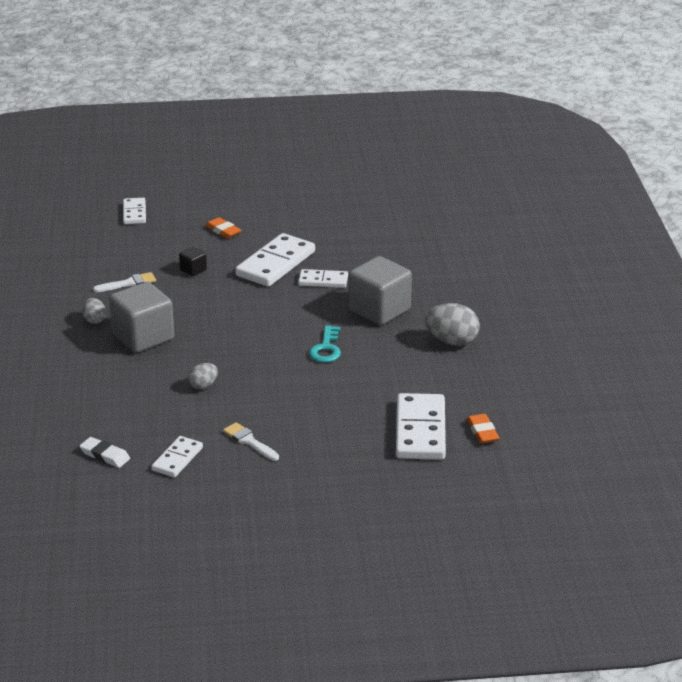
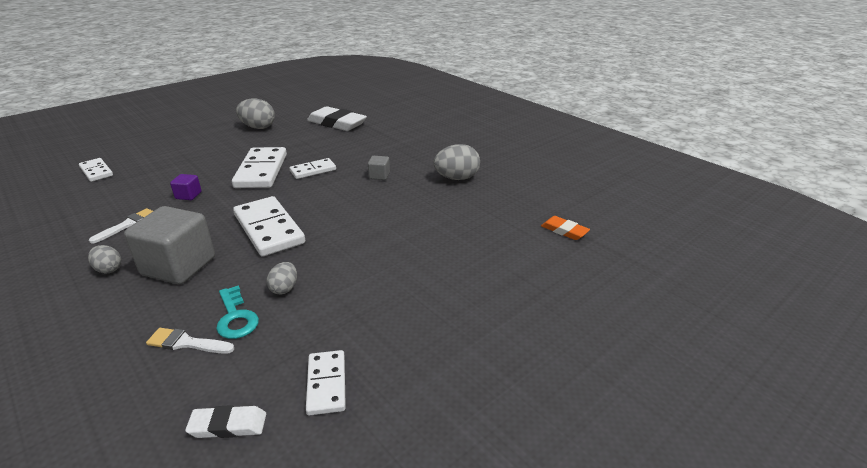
camera: 35 degrees left, 0 degrees up
black cube [179,247,207,276] -> purple cube [170,174,202,200]
orange eraser [205,217,242,239] -> none
white brush [223,422,279,461] -> white brush moved to [146,328,234,354]
turquoise key [309,325,341,363] -> turquoise key moved to [216,286,259,339]
grey cube [348,256,412,325] -> grey cube [368,156,390,180], size x0.45
white domino [396,393,446,460] -> white domino moved to [233,196,305,256]
none -> grey egg [236,98,275,129]
none -> white eraser [307,106,367,131]

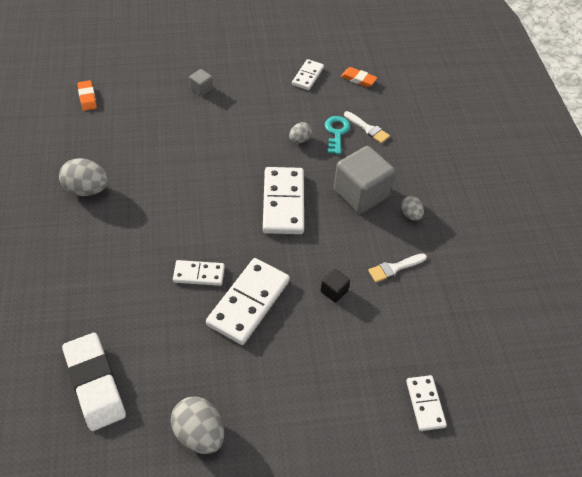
camera: 150 degrees left, 20 degrees up
purple cube [170,174,202,200] -> black cube [321,269,350,303]
white eraser [185,405,266,438] -> orange eraser [341,67,377,87]
grey cube [368,156,390,180] -> grey cube moved to [189,69,213,96]

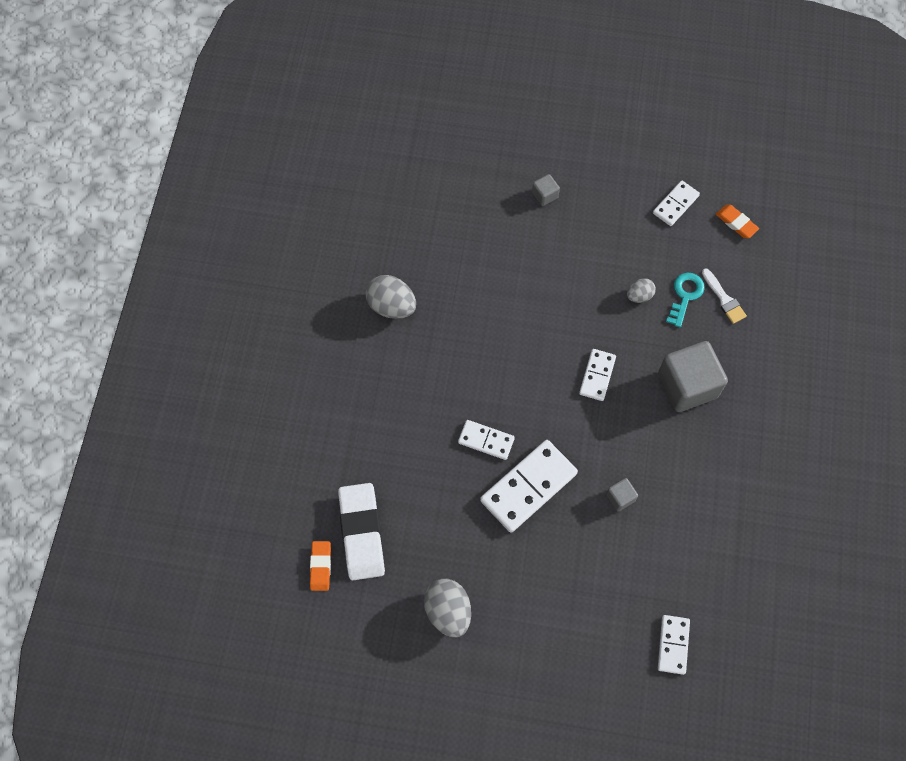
camera: 20 degrees right, 15 degrees up
orange eraser [77,80,97,111] -> orange eraser moved to [310,541,331,591]
white domino [263,167,304,234] -> white domino [579,349,616,401], size x0.56
black cube [321,269,350,303] -> grey cube [606,478,638,511]
white brush [368,253,427,282] -> none
grey egg [401,196,424,221] -> none

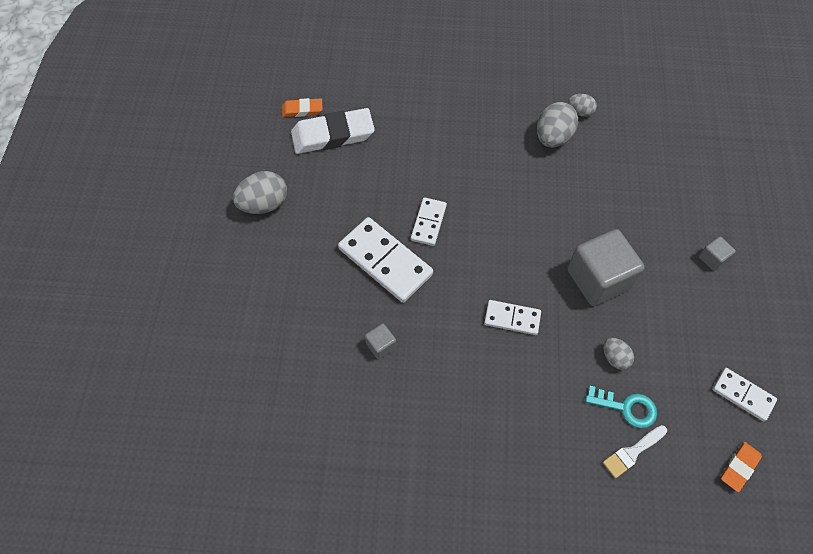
camera: 85 degrees right, 5 degrees down
grey cube [658,341,728,412] -> grey cube moved to [567,229,645,306]
white domino [658,615,690,675] -> none
none -> grey egg [568,94,597,117]

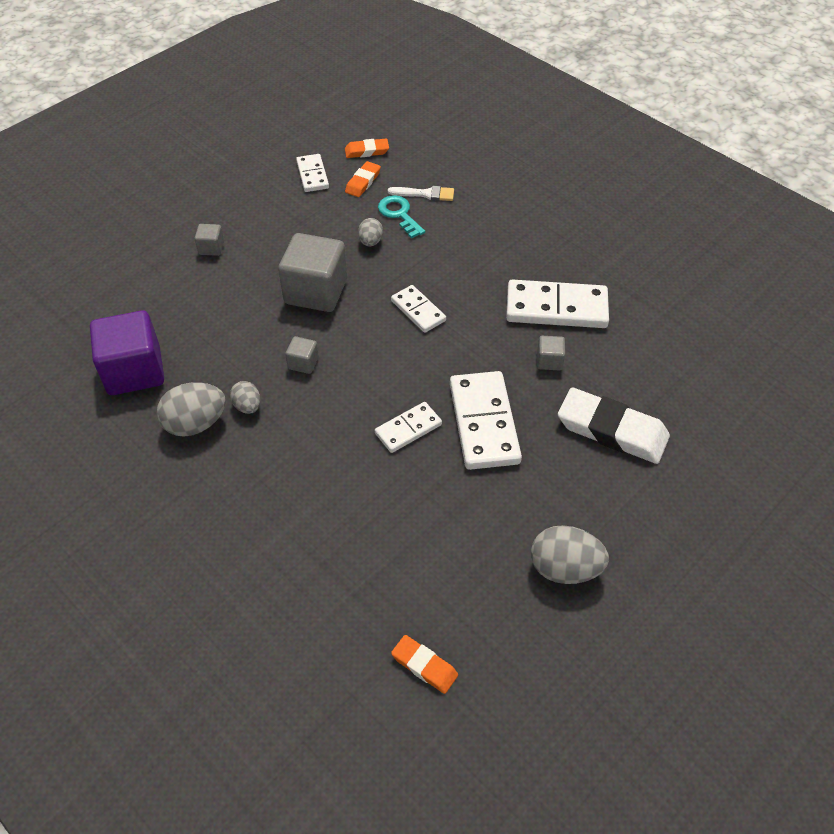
camera: 140 degrees left, 10 degrees down
white eraser [291,108,375,154] -> white eraser moved to [558,387,670,464]
grey egg [568,94,597,117] -> grey egg moved to [230,381,260,414]
none -> purple cube [90,311,164,395]
none -> grey cube [285,336,319,374]
none -> orange eraser [345,161,381,197]
none -> white domino [506,279,609,328]

